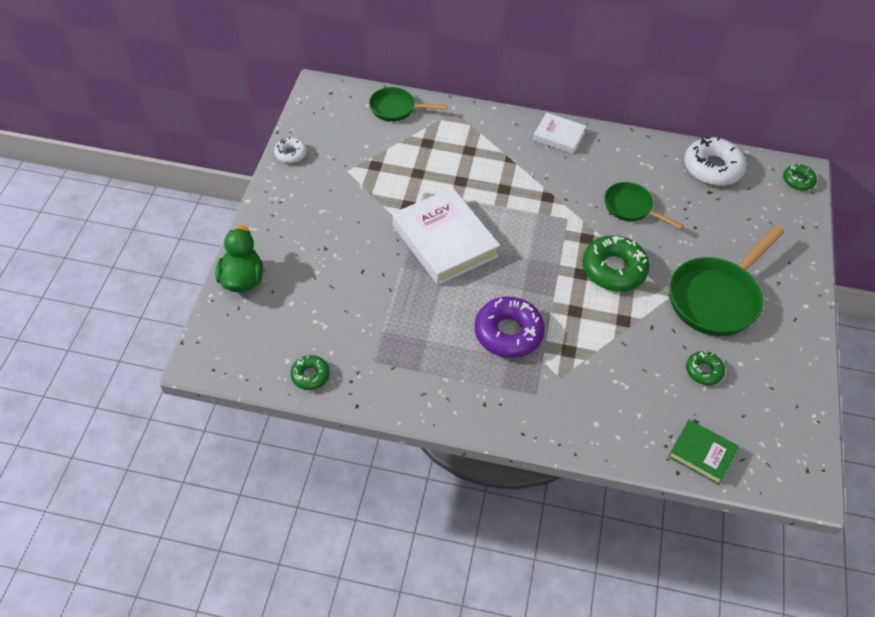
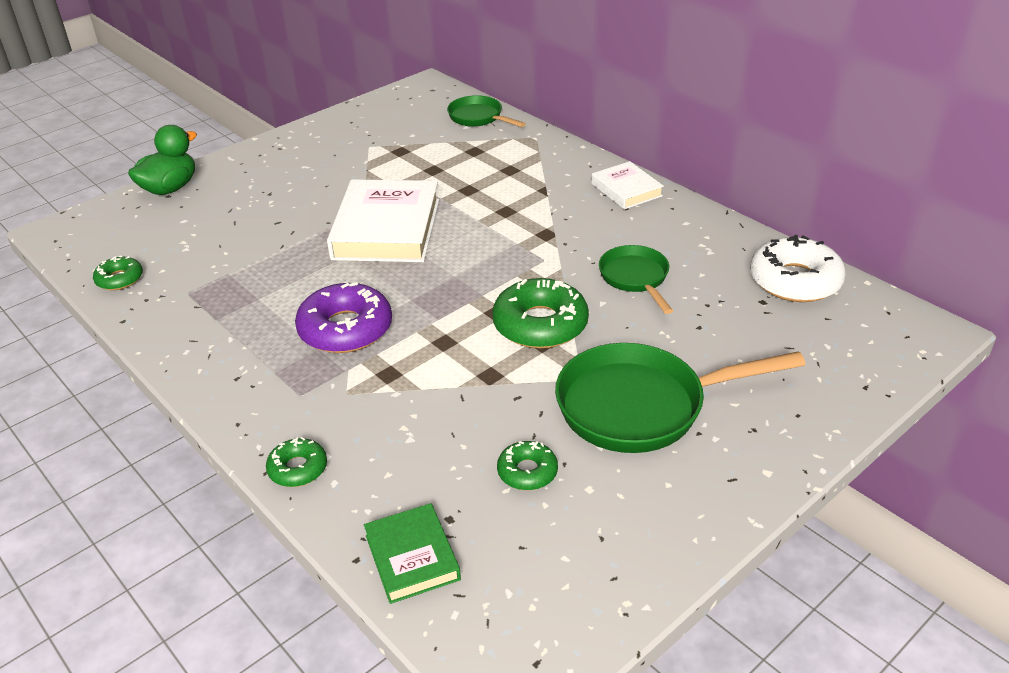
camera: 40 degrees right, 15 degrees down
white donut [274,137,307,163] -> none
green donut [783,164,817,191] -> green donut moved to [266,437,327,487]

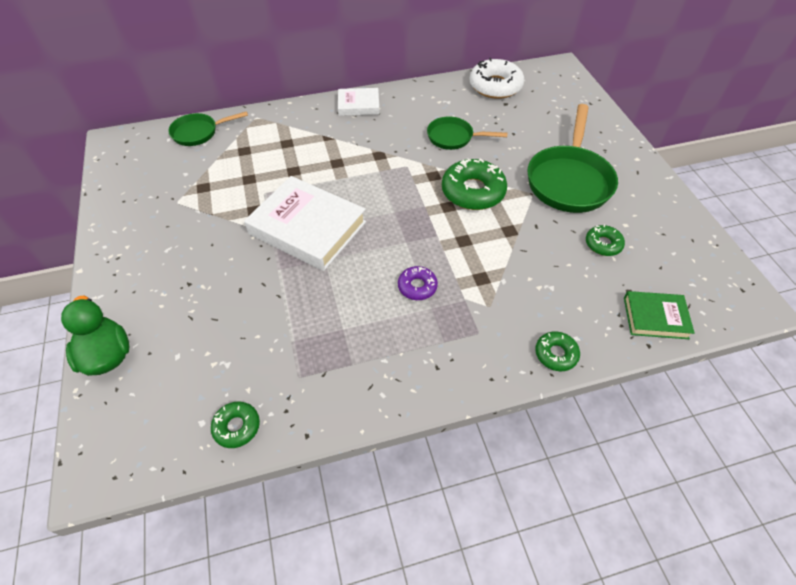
camera: 65 degrees left, 15 degrees up
purple donut [295,282,392,353] -> purple donut [398,266,438,300], size x0.54

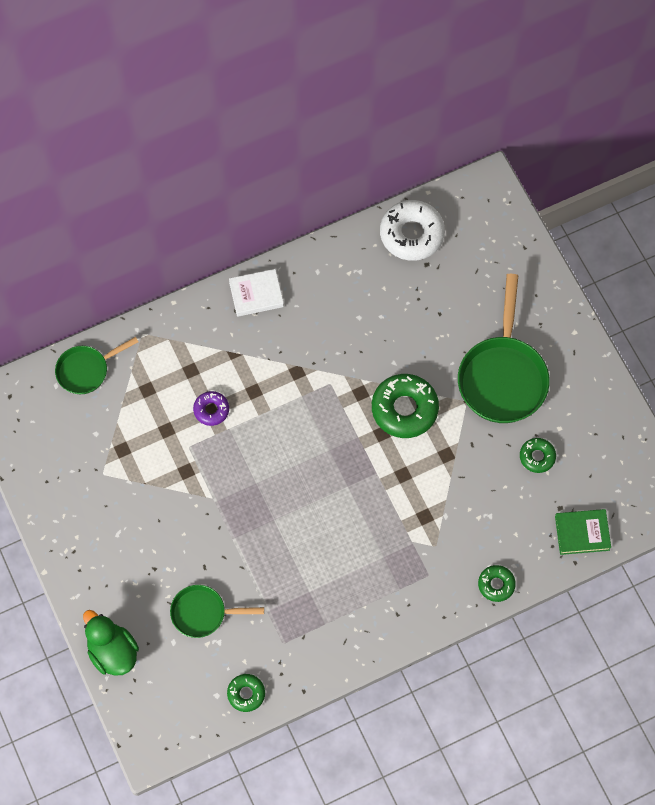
camera: 10 degrees left, 15 degrees up
white book [244,176,366,271] -> none
purple donut [398,266,438,300] -> purple donut moved to [193,391,229,426]
green pan [427,116,508,150] -> green pan moved to [170,585,264,638]

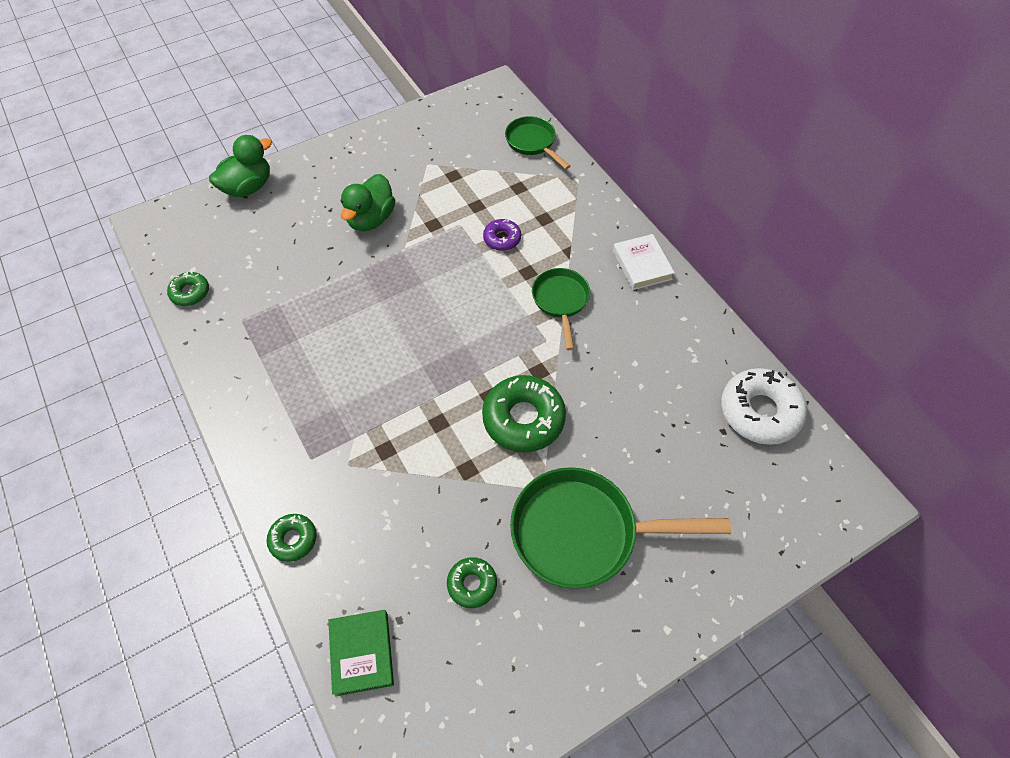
camera: 85 degrees right, 10 degrees down
green pan [170,585,264,638] -> green pan moved to [532,268,590,350]
none -> green duck [340,174,395,231]

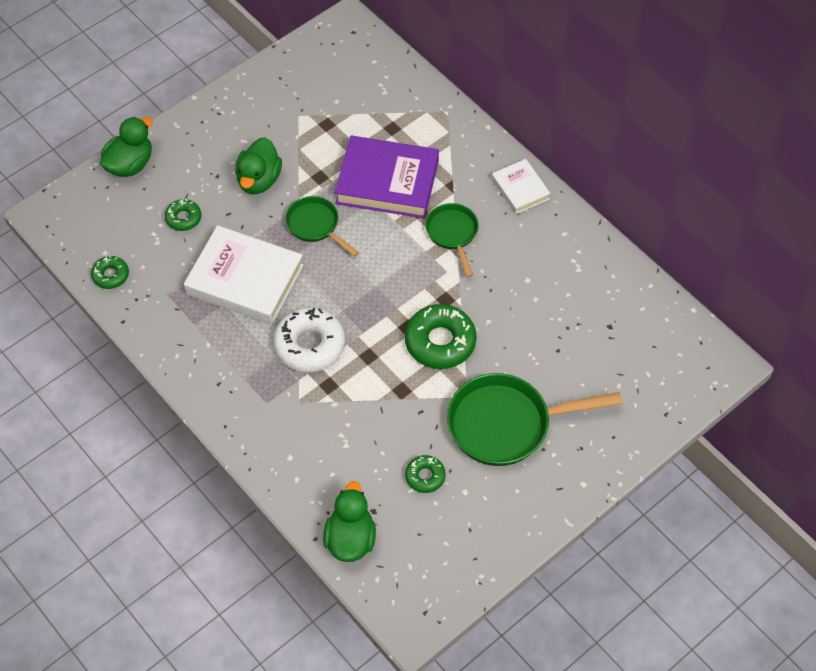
camera: 10 degrees left, 0 degrees up
green donut [267,514,316,562] -> green donut moved to [165,199,201,231]
green book [328,610,394,696] -> green duck [323,481,376,562]
purple donut [483,219,521,251] -> purple book [335,136,439,219]
green pan [505,116,571,169] -> green pan moved to [285,196,359,257]
white donut [721,368,807,445] -> white donut moved to [273,307,345,372]
none -> white book [184,225,304,325]

